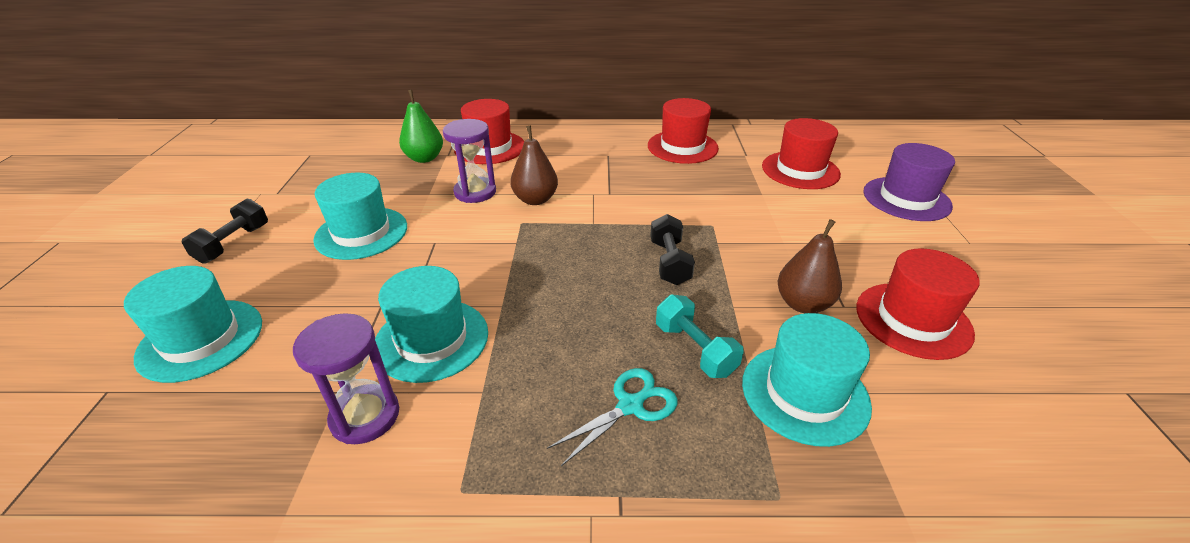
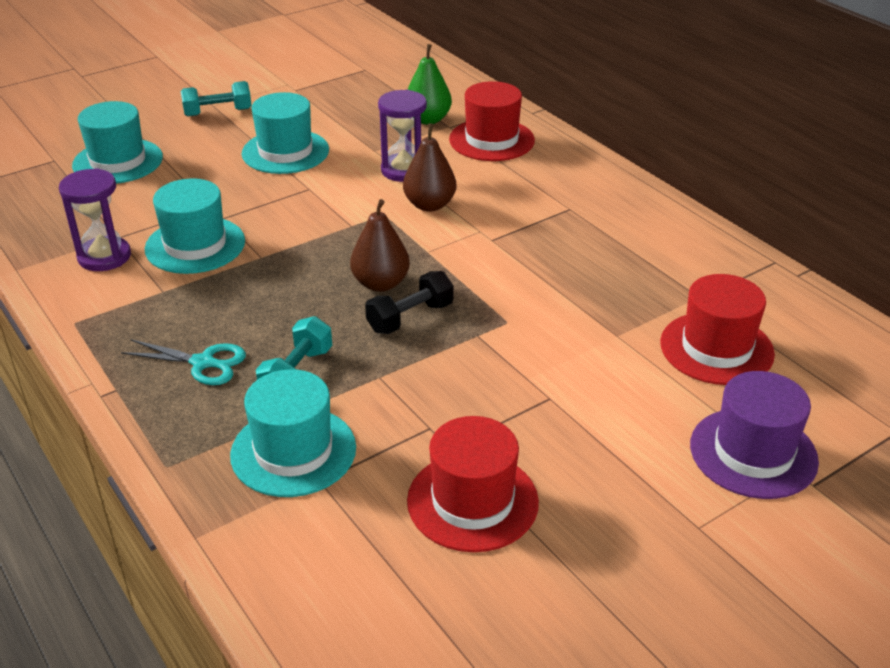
camera: 55 degrees right, 0 degrees up
black dumbbell [181,199,268,263] -> turquoise dumbbell [181,81,252,117]
red hat [648,98,719,164] -> none
brown pear [778,219,842,313] -> brown pear moved to [350,199,410,292]

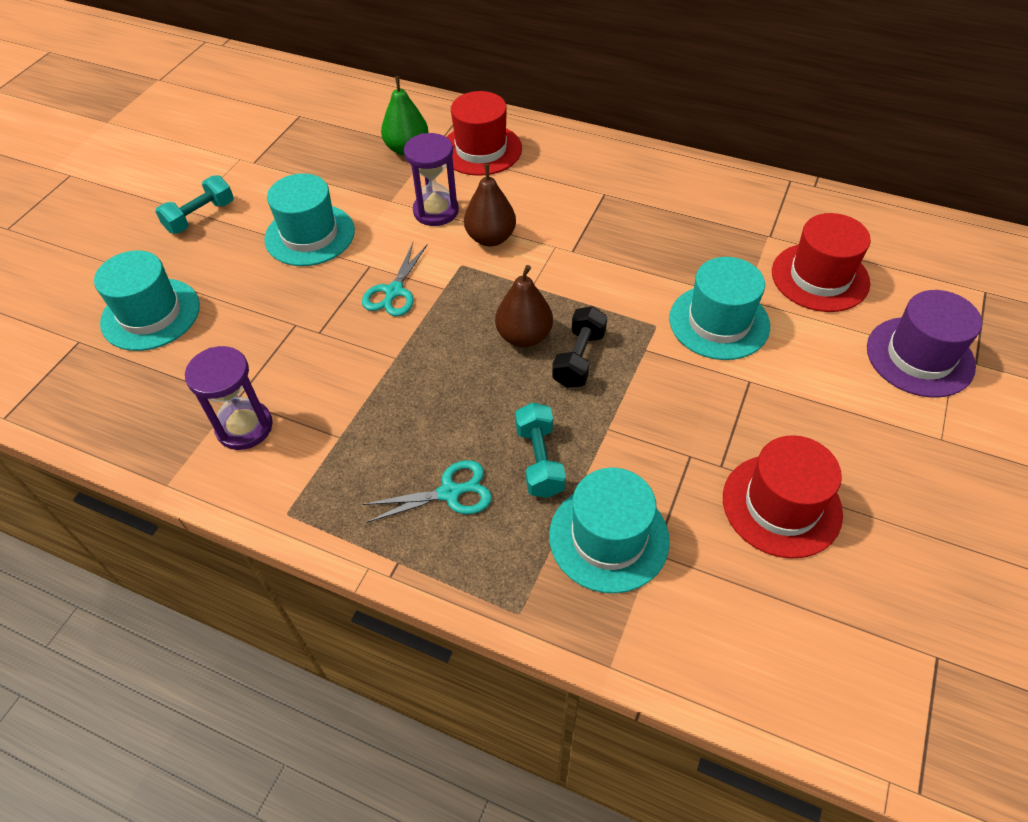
camera: 30 degrees left, 15 degrees up
turquoise hat [145,178,245,274] -> turquoise hat moved to [669,257,770,360]
none -> turquoise scissors [362,243,428,317]

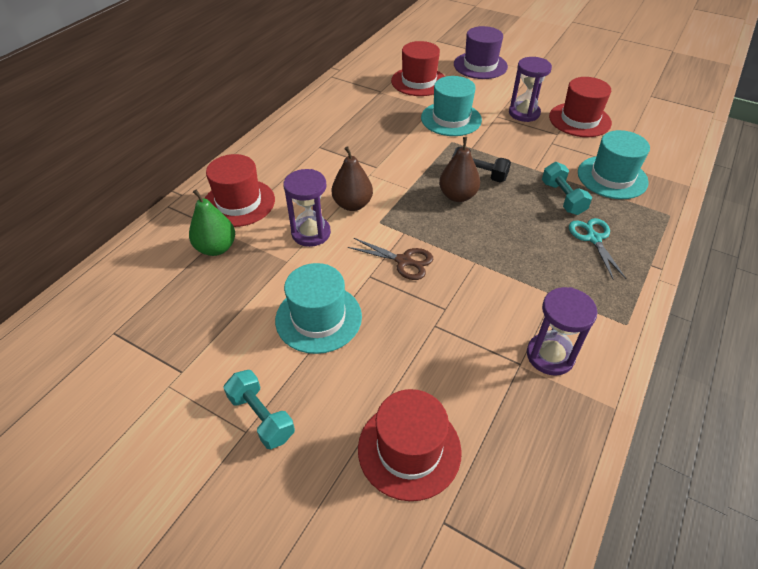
camera: 85 degrees left, 5 degrees down
turquoise hat [94,251,200,351] -> red hat [358,389,462,501]
turquoise scissors [362,243,428,317] -> brown scissors [348,238,433,280]
turquoise dumbbell [515,402,566,498] -> turquoise dumbbell turned 75 degrees clockwise [542,162,592,215]
none -> purple hourglass [509,57,552,122]

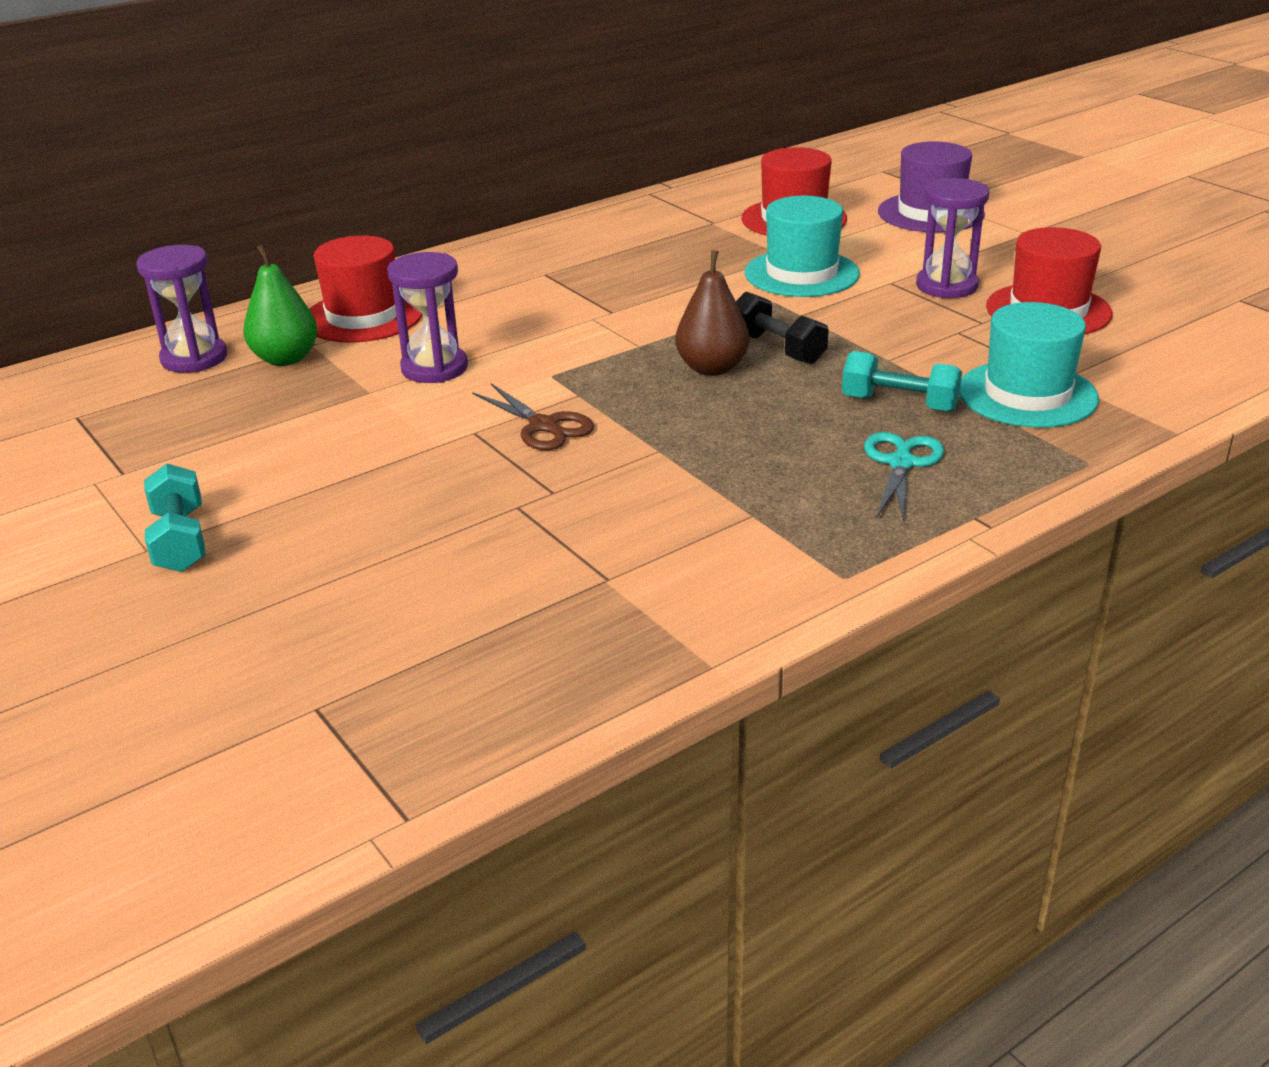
camera: 25 degrees right, 15 degrees down
turquoise hat [275,263,362,354] -> none
brown pear [332,147,373,211] -> none
red hat [358,389,462,501] -> none
purple hourglass [527,287,598,376] -> purple hourglass moved to [137,245,227,373]
turquoise dumbbell [542,162,592,215] -> turquoise dumbbell turned 75 degrees counterclockwise [842,351,962,412]

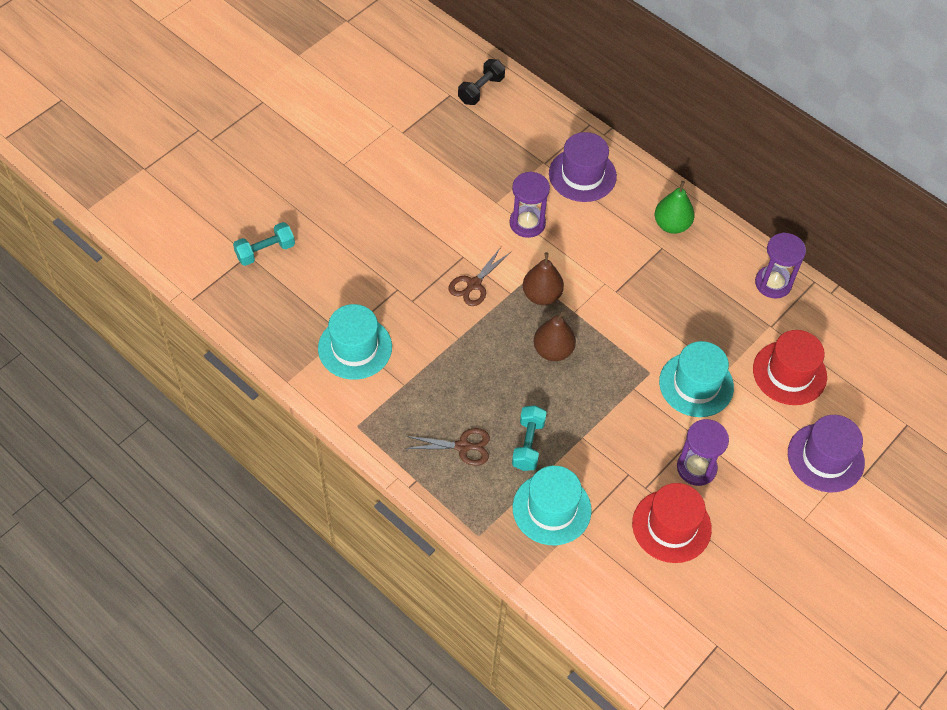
camera: 75 degrees right, 25 degrees up
purple hourglass [137,245,227,373] -> purple hourglass moved to [755,232,806,299]
turquoise dumbbell [144,464,206,572] -> turquoise dumbbell moved to [233,222,295,266]
green pear [243,245,318,366] -> green pear moved to [655,181,695,234]
red hat [309,236,422,343] -> purple hat [549,132,617,202]
black dumbbell [736,292,829,364] -> black dumbbell moved to [458,59,505,105]
turquoise scissors [864,432,944,521] -> brown scissors [405,428,490,466]
none -> turquoise hat [318,304,392,380]
none -> brown pear [523,252,564,305]

